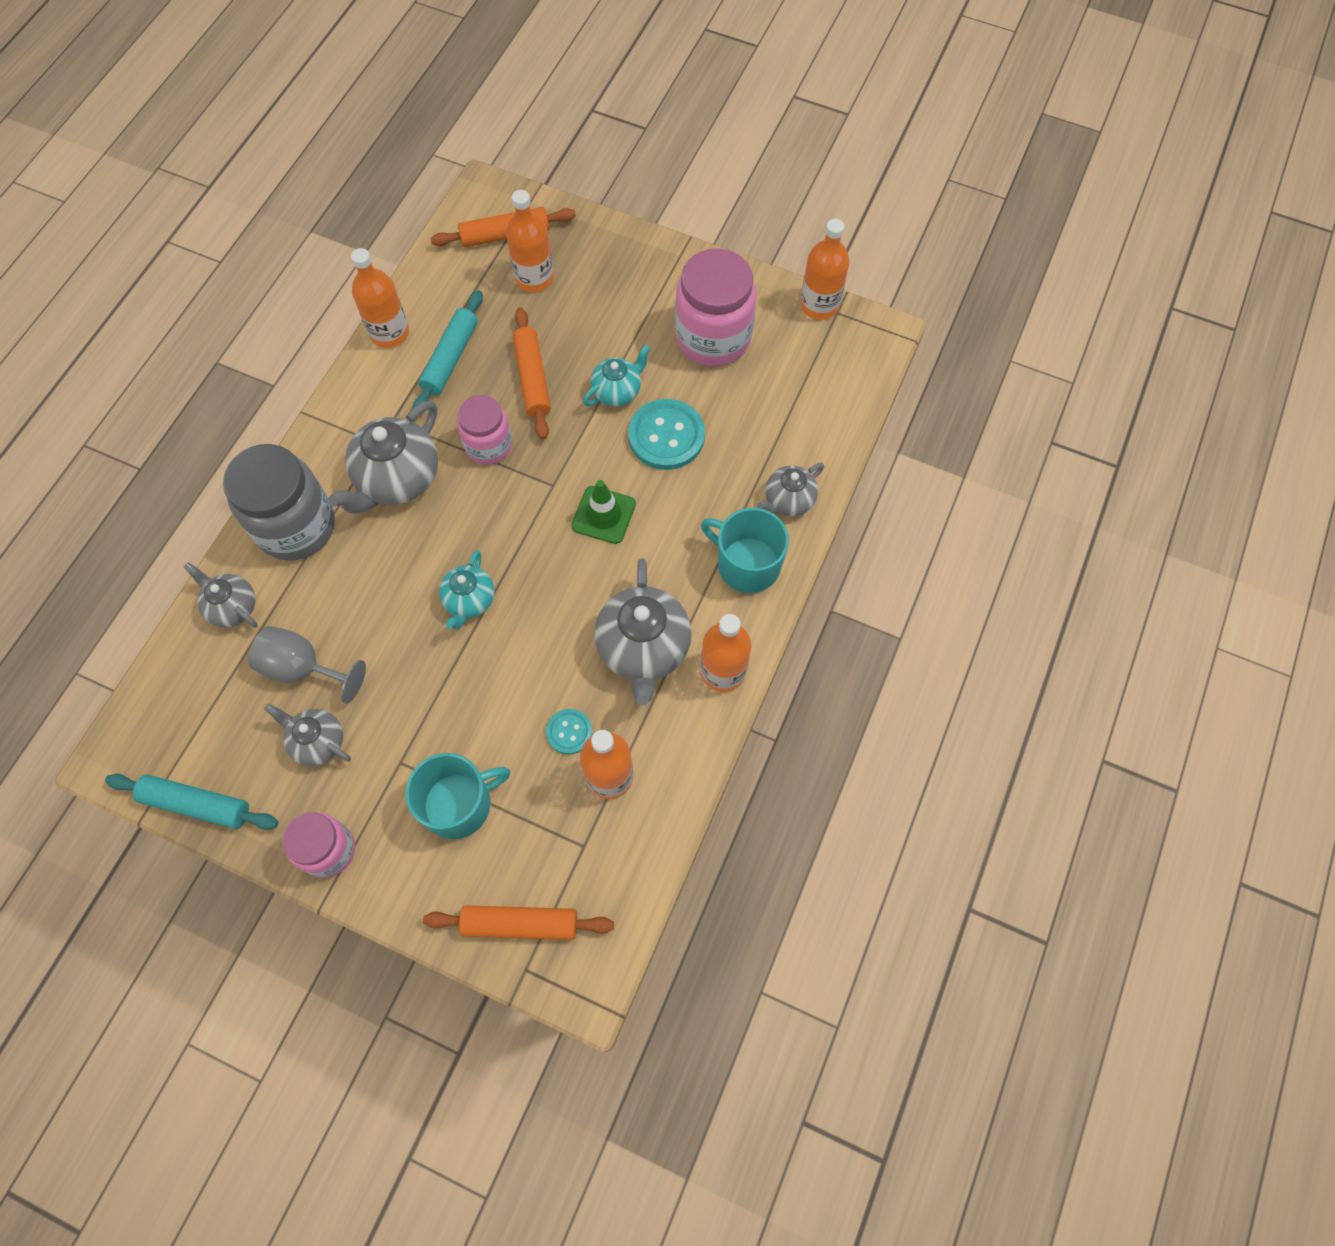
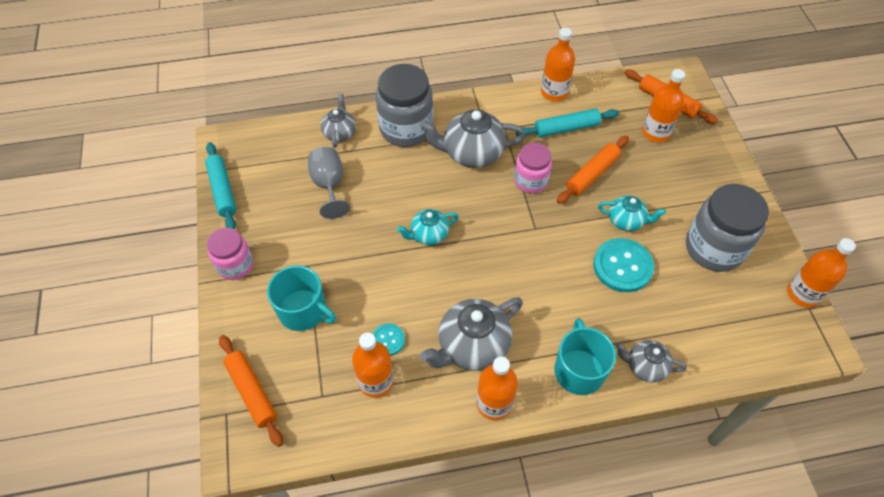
camera: 55 degrees right, 10 degrees down
grey teapot [264,704,351,766] -> none
green traffic cone [572,480,636,544] -> none
pink jar [675,248,756,367] -> grey jar [686,184,769,272]

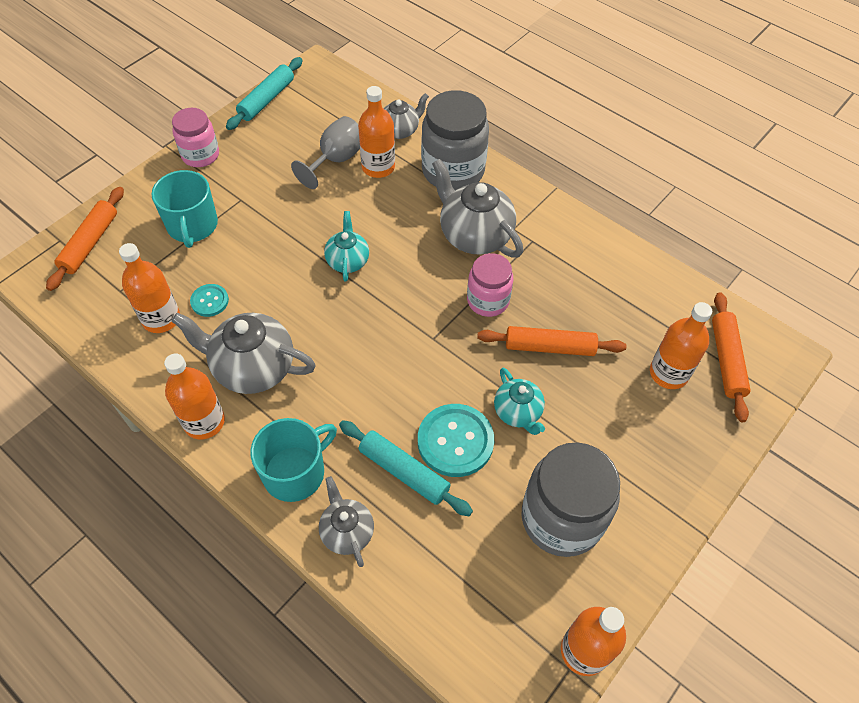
camera: 50 degrees right, 0 degrees up
turquoise teapot [397,209,459,245] -> turquoise teapot turned 60 degrees clockwise [324,211,369,282]
turquoise rolling pin [516,108,619,137] -> turquoise rolling pin moved to [339,420,473,516]
orange bottle [541,28,575,101] -> orange bottle moved to [358,86,395,178]

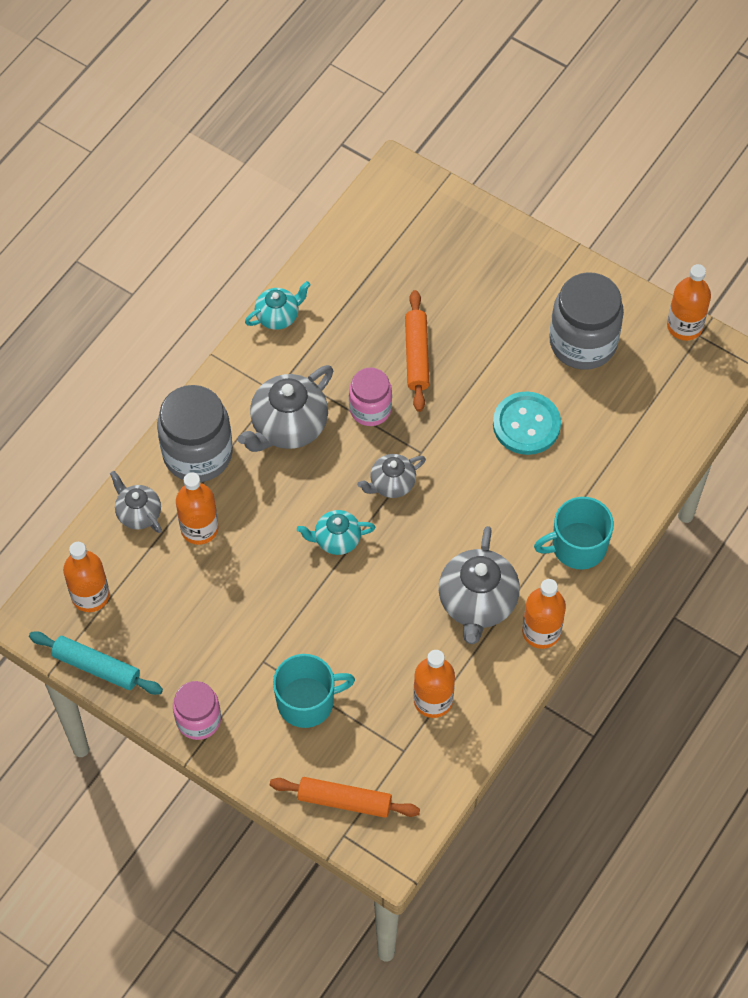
camera: 95 degrees left, 5 degrees up
turquoise button [190,284,229,317] -> none
turquoise mug [250,418,337,502] -> turquoise mug turned 60 degrees counterclockwise [534,497,614,569]
grey goblet [291,116,360,189] -> none
grey teapot [319,476,374,567] -> grey teapot moved to [357,454,426,498]
turquoise rolling pin [339,420,473,516] -> none
turquoise teapot [494,368,545,435] -> turquoise teapot moved to [245,281,311,330]
orange bottle [650,302,712,389] -> orange bottle moved to [63,542,110,612]
orange rolling pin [712,292,751,422] -> none

